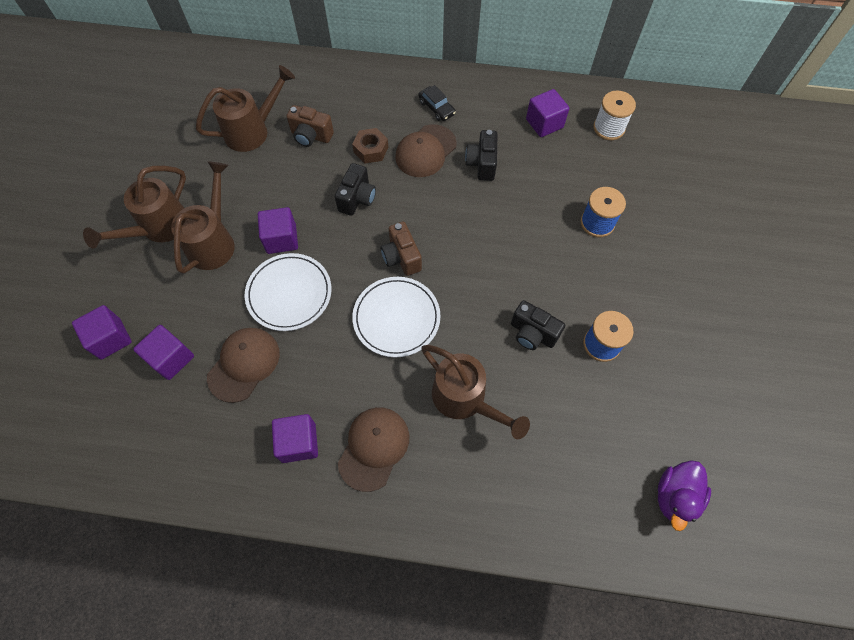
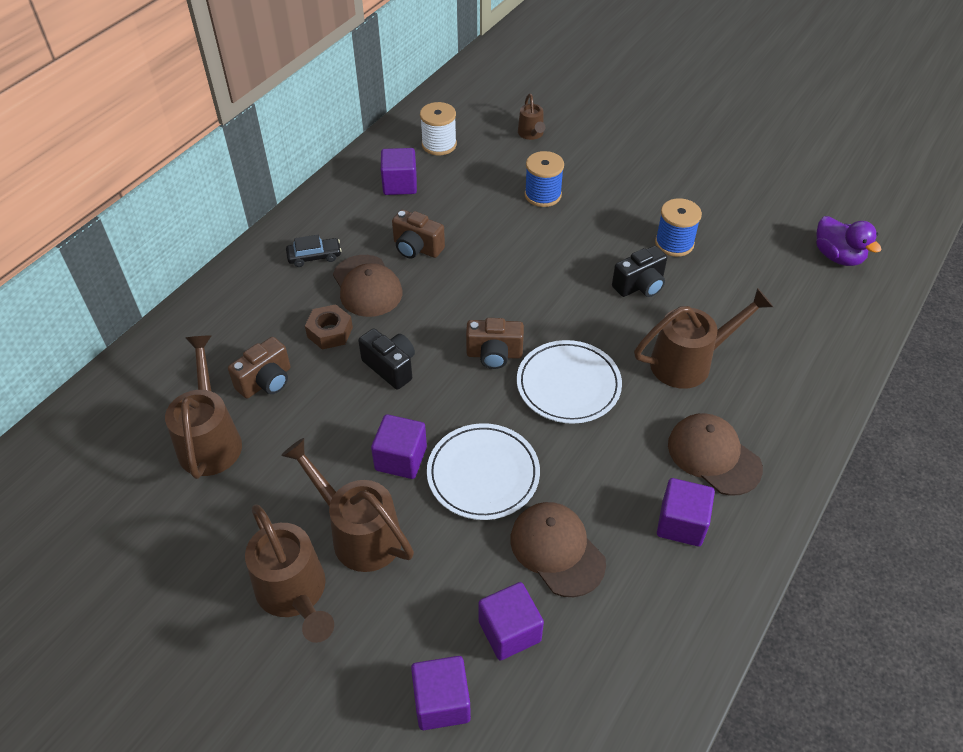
camera: 65 degrees left, 15 degrees down
black camera [465,130,498,181] -> brown camera [392,210,445,259]
none -> brown watering can [518,94,545,140]

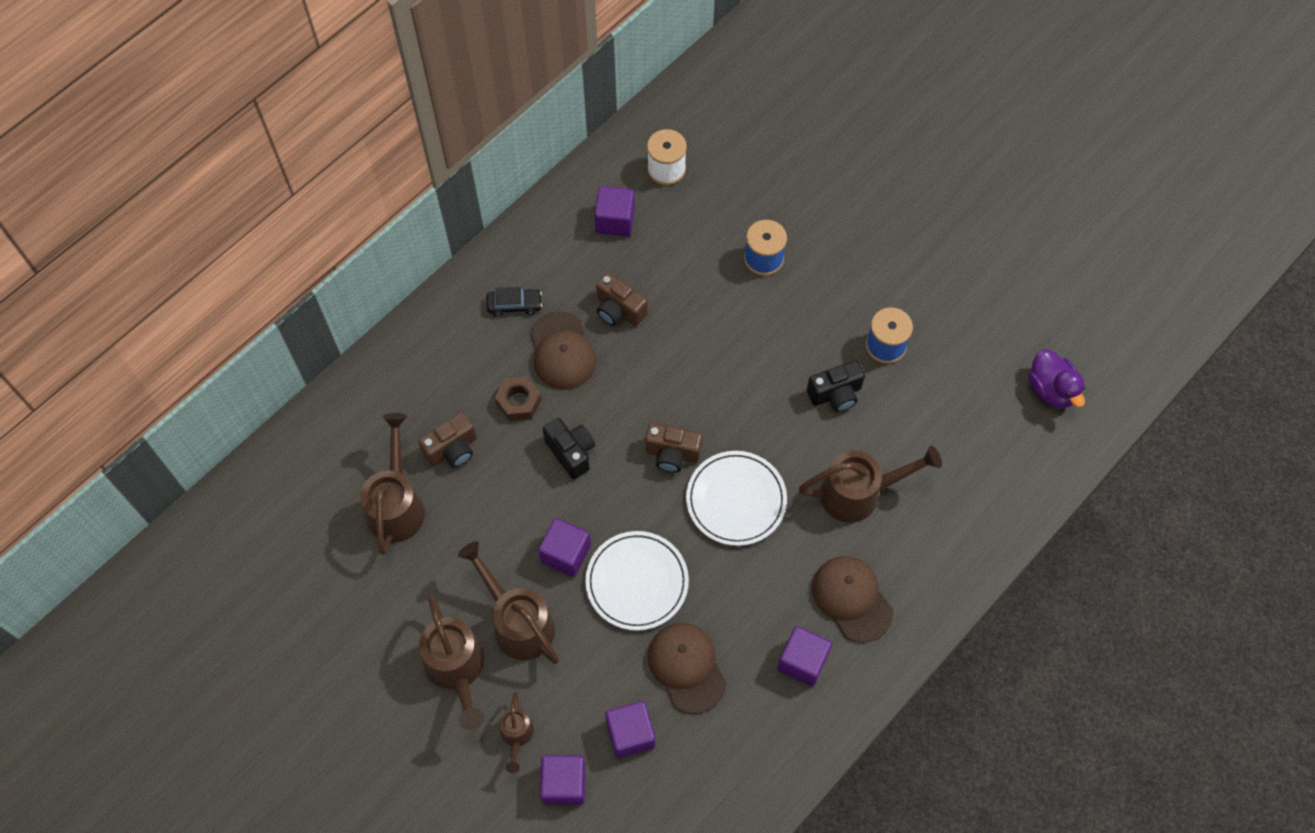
camera: 10 degrees right, 15 degrees up
brown watering can [518,94,545,140] -> brown watering can moved to [499,692,534,773]

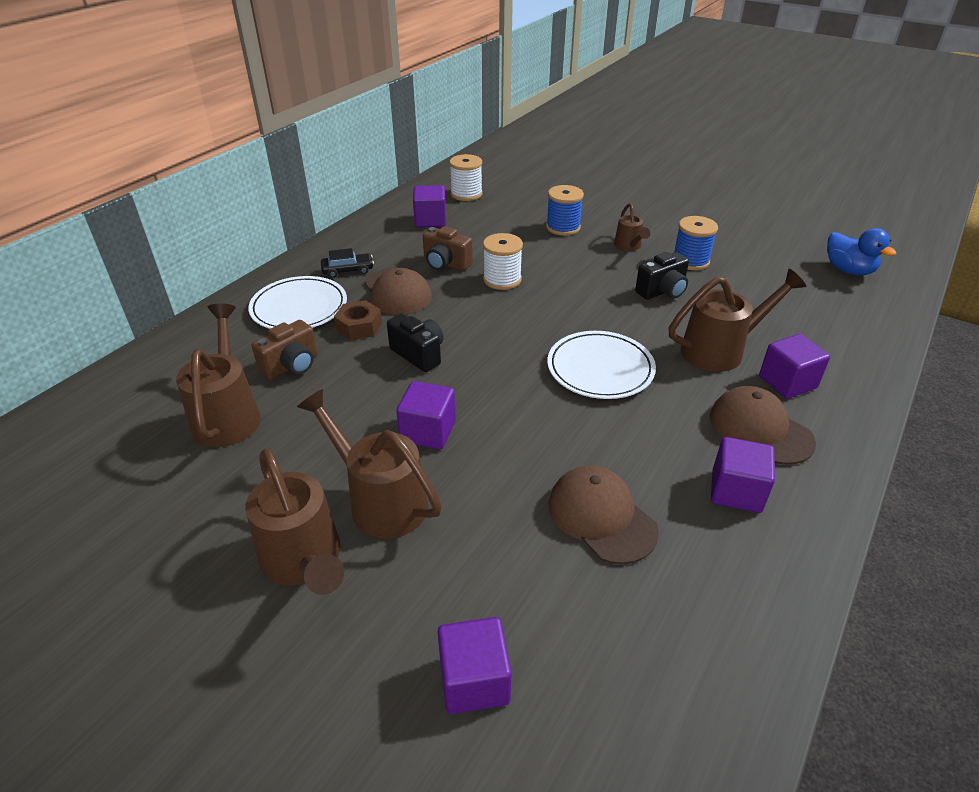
camera: 10 degrees left, 25 degrees down
brown watering can [499,692,534,773] -> brown watering can moved to [614,203,650,251]
white plate [585,531,689,631] -> white plate moved to [248,276,347,329]
purple cube [605,701,655,758] -> purple cube moved to [759,334,830,399]
brown camera [645,423,703,472] -> none
purple duck [1029,349,1085,408] -> blue duck [827,228,896,275]
none -> white spool [483,233,523,290]

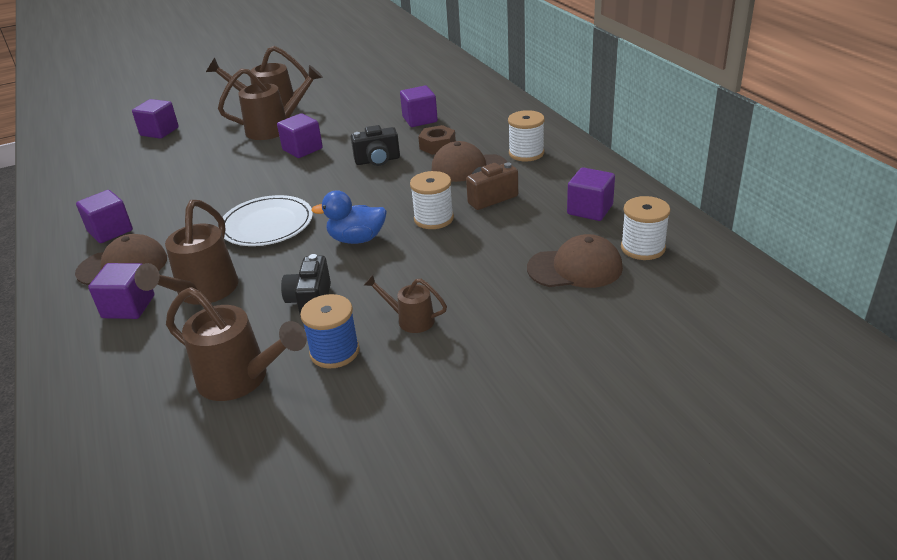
camera: 125 degrees right, 5 degrees down
brown watering can [176,304,261,447] -> brown watering can moved to [166,287,307,401]
white plate [248,276,347,329] -> none
brown camera [251,320,318,380] -> purple cube [400,86,438,127]
black car [321,248,374,278] -> white spool [508,110,545,161]
blue spool [546,185,584,236] -> none
brown cap [549,465,659,564] -> brown cap moved to [527,234,623,288]
blue duck [827,228,896,275] -> blue duck moved to [311,190,387,244]

